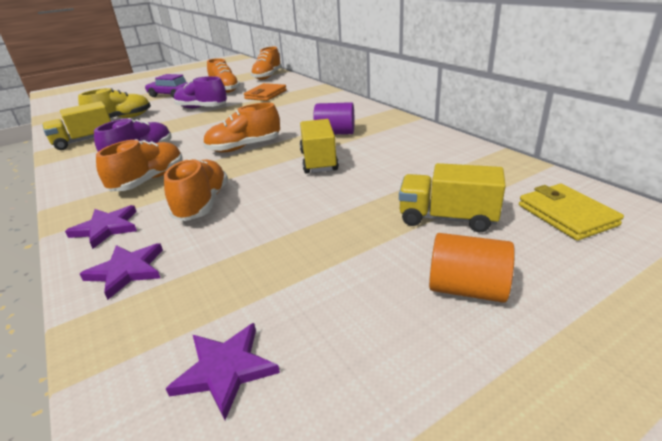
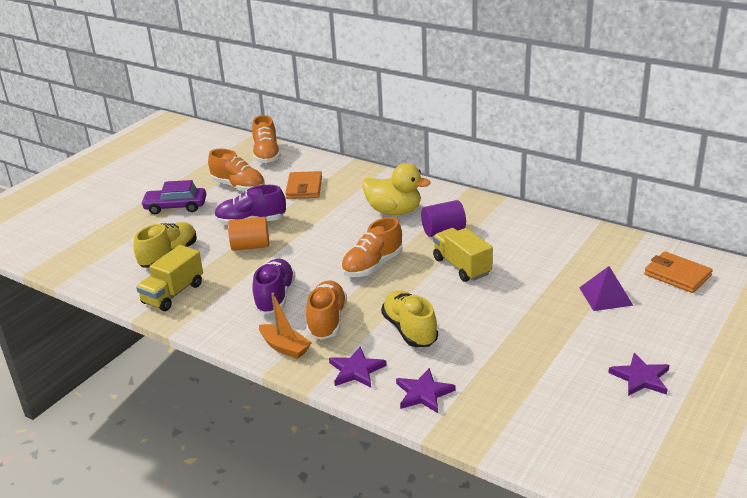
camera: 25 degrees left, 0 degrees up
orange shoe [164,158,228,221] -> yellow shoe [381,290,438,347]
purple star [166,323,280,420] -> purple star moved to [608,353,669,396]
yellow truck [399,163,506,232] -> purple pyramid [579,266,633,311]
orange cylinder [429,233,515,303] -> orange cylinder moved to [228,217,269,251]
yellow wallet [519,184,624,241] -> orange wallet [644,251,713,293]
none -> orange boat [259,293,312,359]
none -> yellow duck [362,163,431,215]

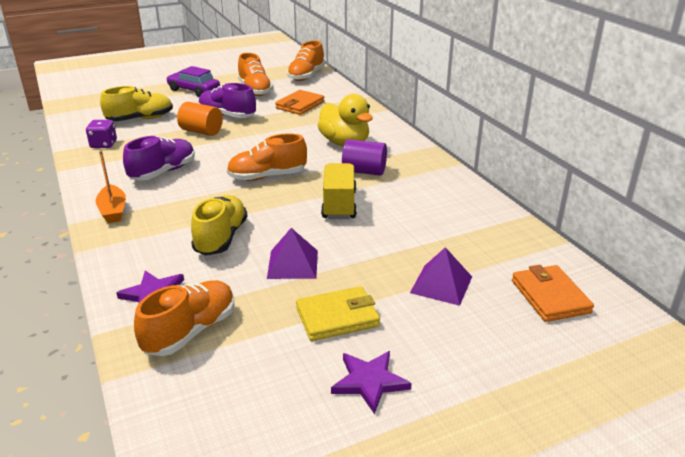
camera: 30 degrees right, 0 degrees up
yellow truck [136,245,203,311] -> purple dice [86,120,117,148]
orange shoe [306,280,347,340] -> orange shoe moved to [134,280,234,356]
purple star [329,346,387,388] -> none
none -> purple pyramid [267,228,318,279]
none -> yellow wallet [296,286,380,341]

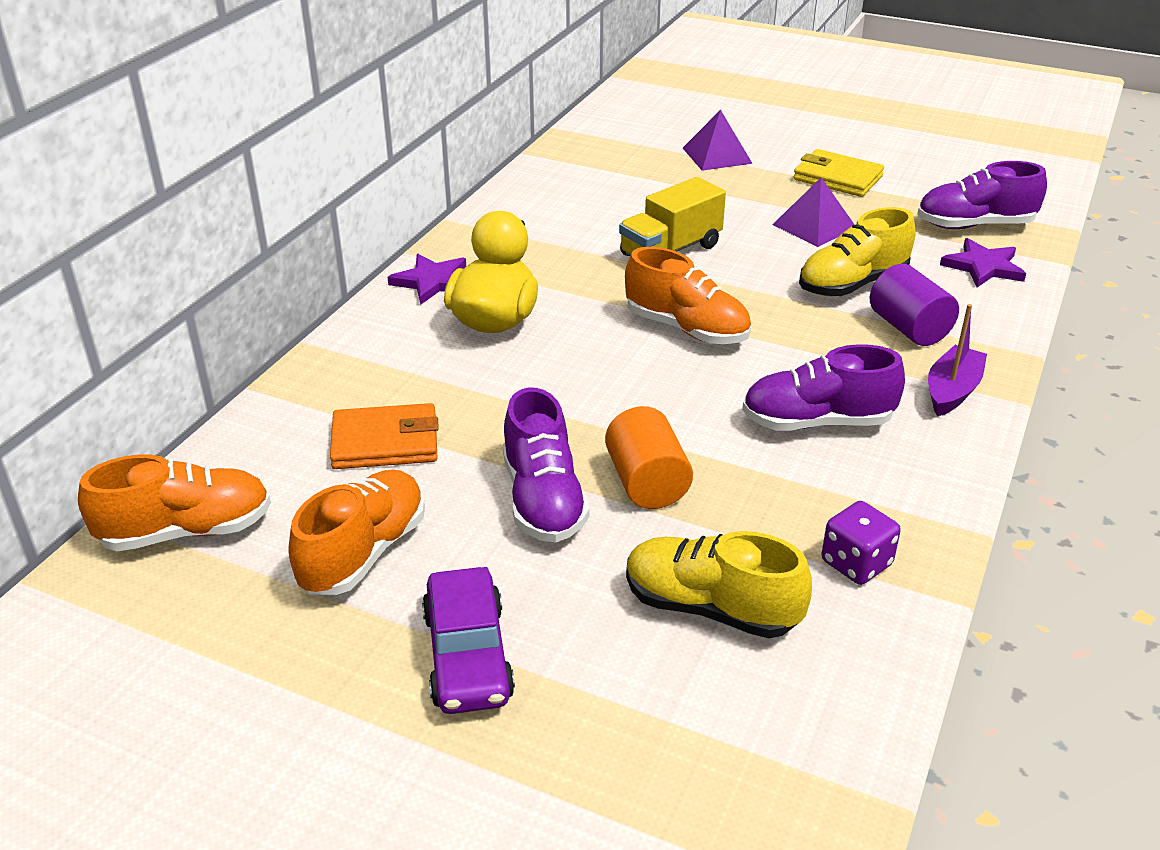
camera: 130 degrees left, 5 degrees up
orange boat [96,151,126,223] -> purple boat [928,304,987,416]
orange shoe [134,280,234,356] -> purple shoe [917,161,1047,229]
purple star [331,351,412,414] -> purple star moved to [388,254,466,304]
purple cylinder [342,139,387,176] -> purple cylinder moved to [870,264,959,346]
orange wallet [512,265,594,322] -> none

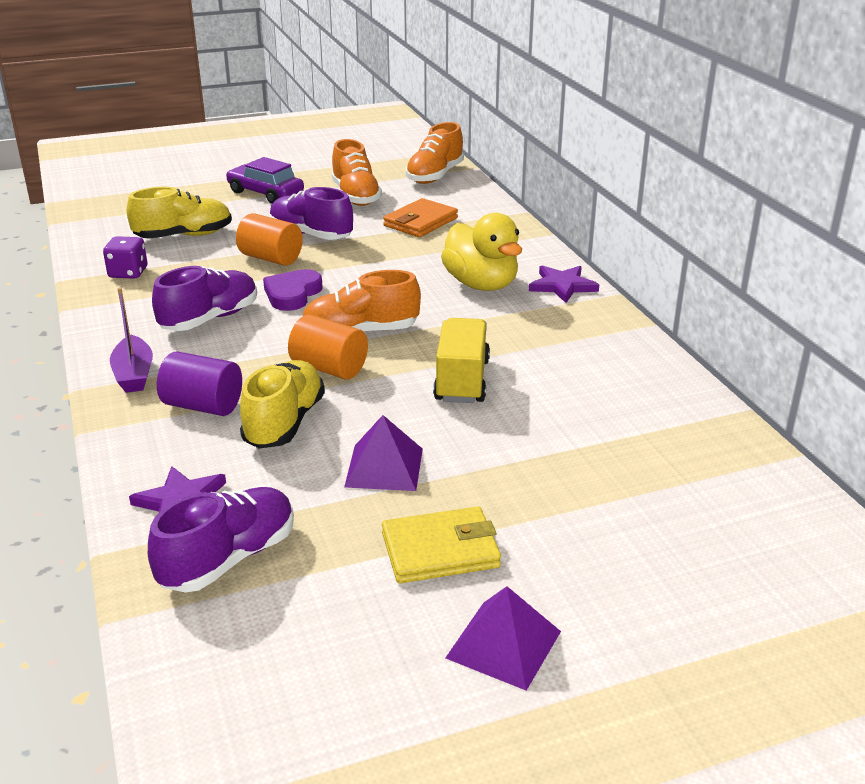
camera: 135 degrees right, 5 degrees down
purple pyramid [683,110,753,171] -> purple pyramid moved to [445,586,561,691]
none -> purple heart [263,269,323,311]
none -> orange cylinder [288,315,368,380]

